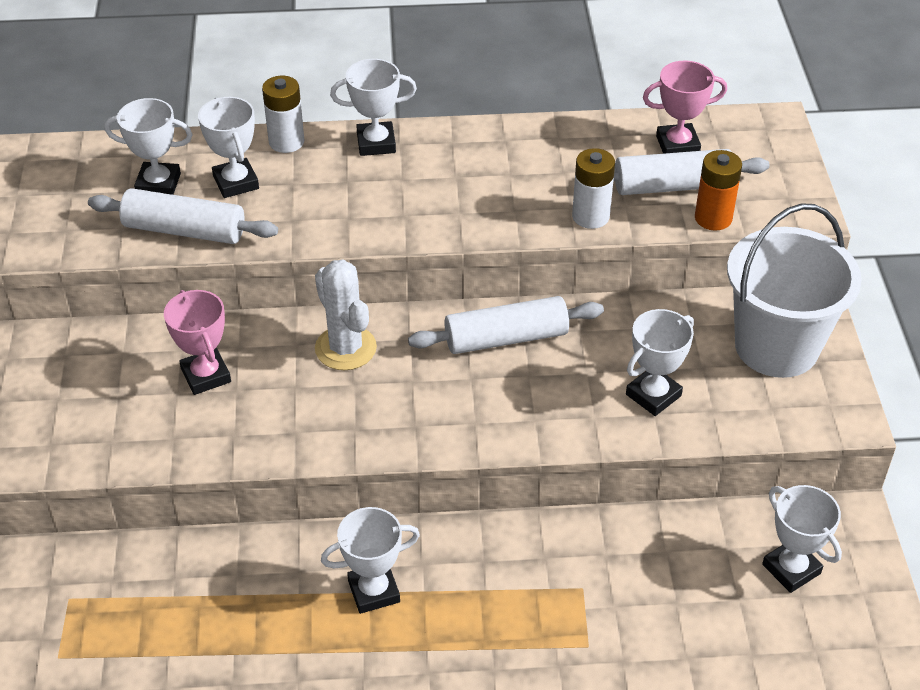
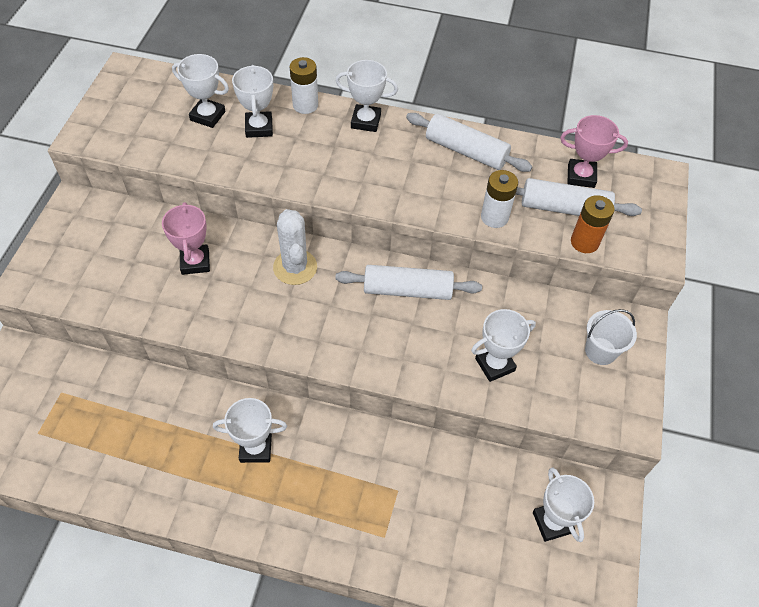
camera: 15 degrees right, 10 degrees up
white rolling pin [88,188,278,244] -> white rolling pin moved to [406,113,532,172]
white bucket [727,203,862,378] -> white bucket [585,309,637,365], size x0.50

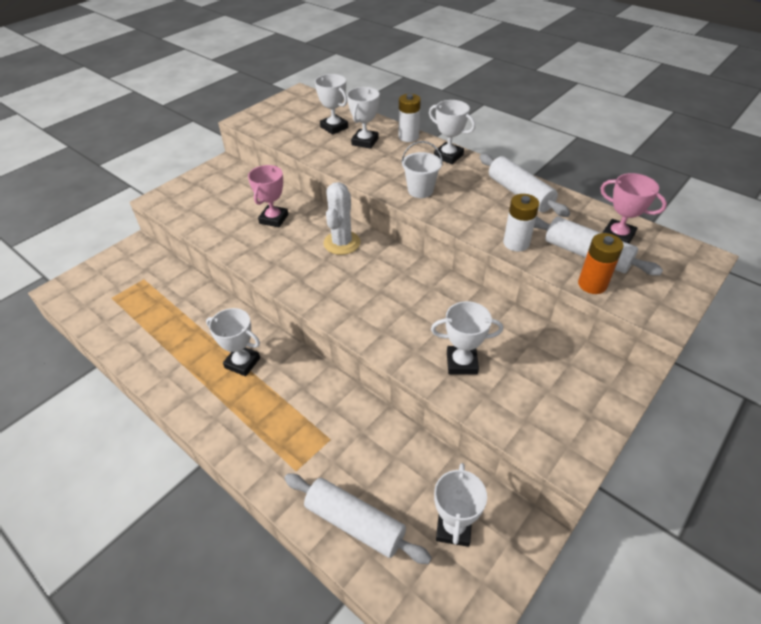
camera: 30 degrees right, 10 degrees down
white rolling pin [335,265,482,300] -> white rolling pin moved to [284,474,432,564]
white bucket [585,309,637,365] -> white bucket moved to [402,141,443,198]

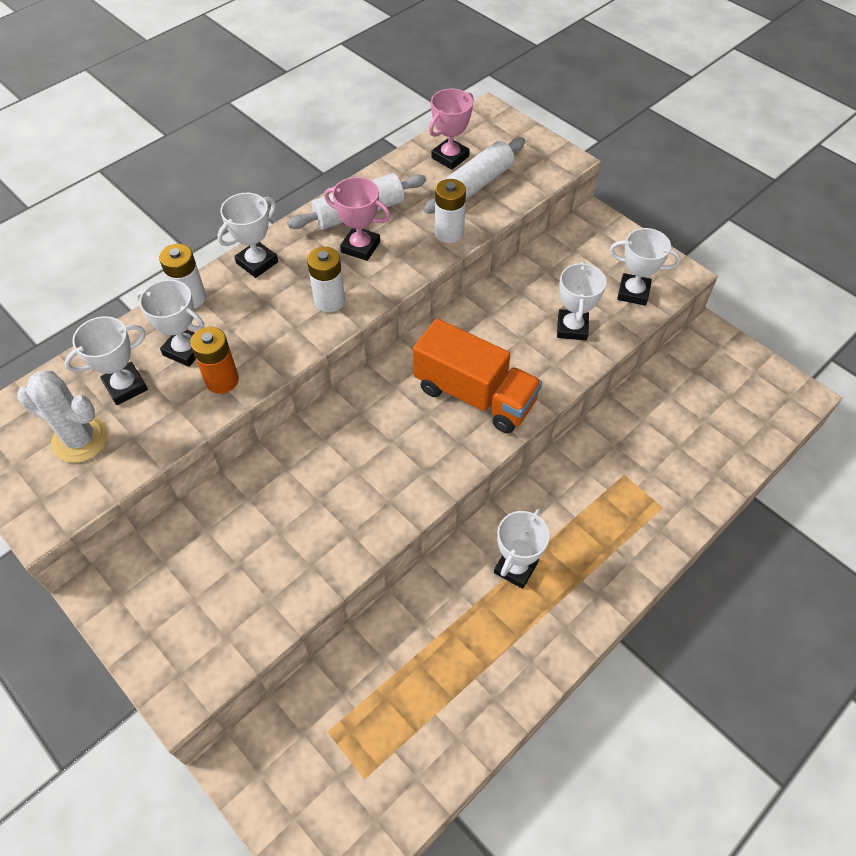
camera: 85 degrees left, 10 degrees up
pink trophy [248,165,288,227] -> pink trophy moved to [324,177,390,261]
white rolling pin [284,474,432,564] -> none
white cactus [323,182,361,255] -> white cactus moved to [17,371,108,463]
white bucket [402,141,443,198] -> white battery [307,247,345,312]
white trophy [434,463,487,547] -> white trophy moved to [610,228,681,306]
orange battery [578,233,624,294] -> orange battery moved to [190,327,239,394]
none -> orange truck [413,318,542,433]

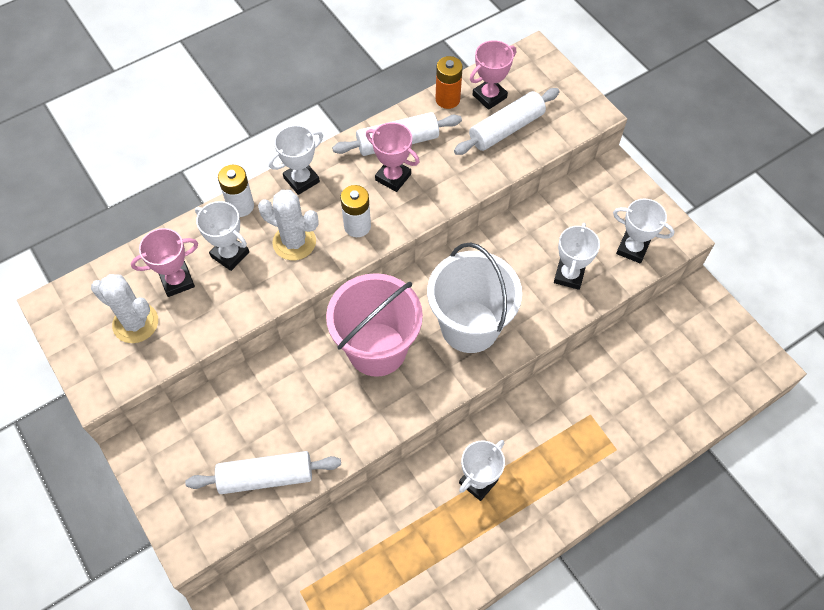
camera: 10 degrees right, 5 degrees up
white trophy [64,316,148,405] -> pink trophy [131,228,198,297]
orange battery [190,327,239,394] -> orange battery moved to [436,56,463,109]
orange truck [413,318,542,433] -> white bucket [427,242,522,353]
white battery [435,179,466,243] -> none
none -> white rolling pin [185,451,341,494]
none -> white cactus [258,190,319,260]
none -> pink bucket [326,273,423,377]

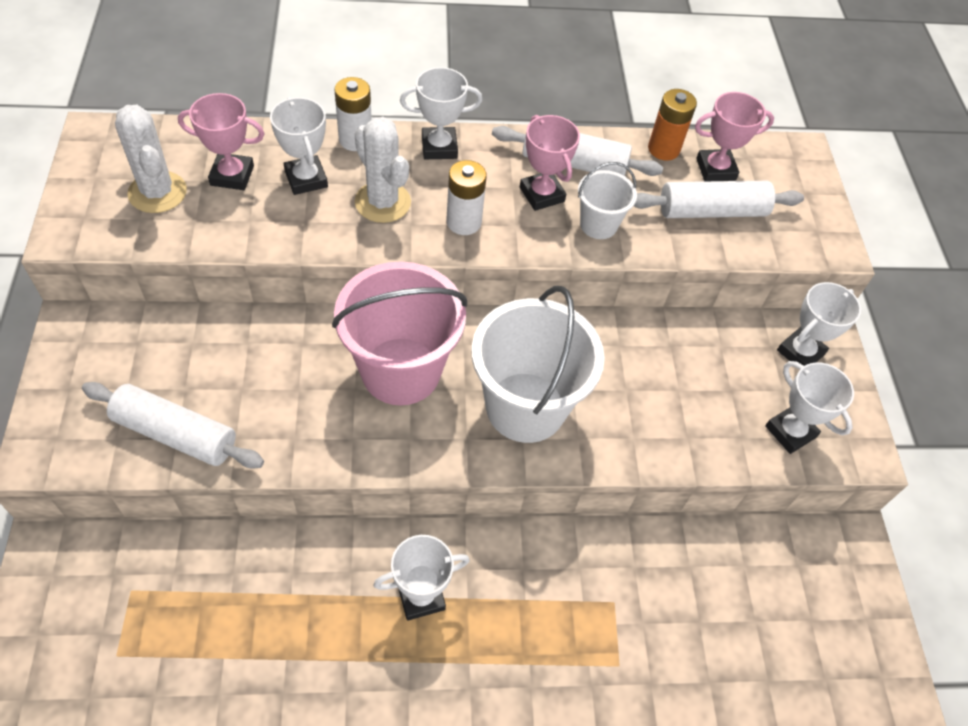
camera: 25 degrees right, 5 degrees down
white trophy [554,223,600,290] -> white trophy moved to [777,282,861,366]
none -> white bucket [578,162,637,239]

